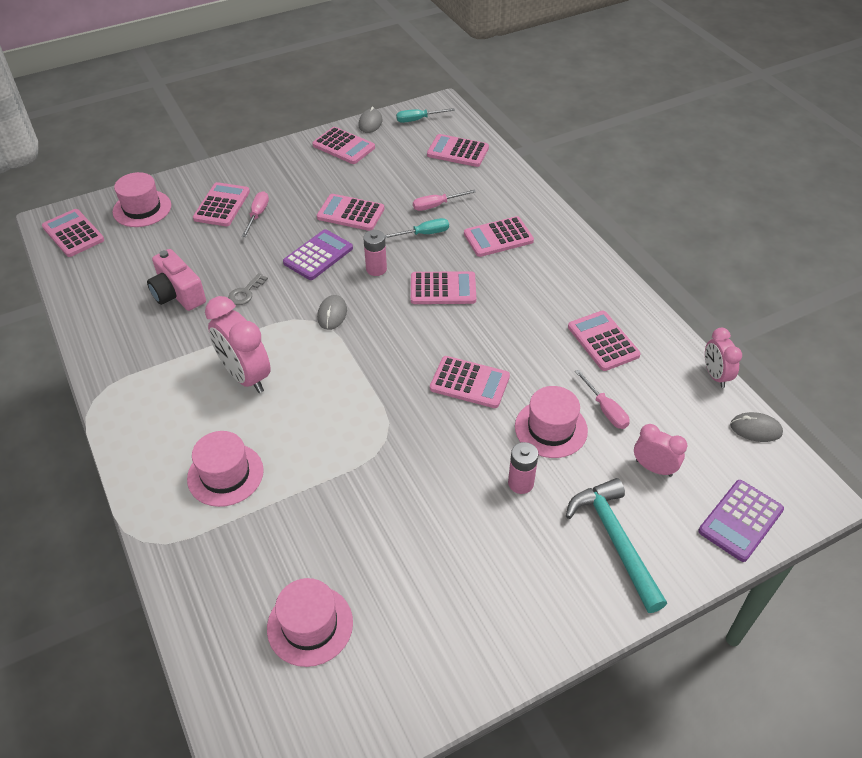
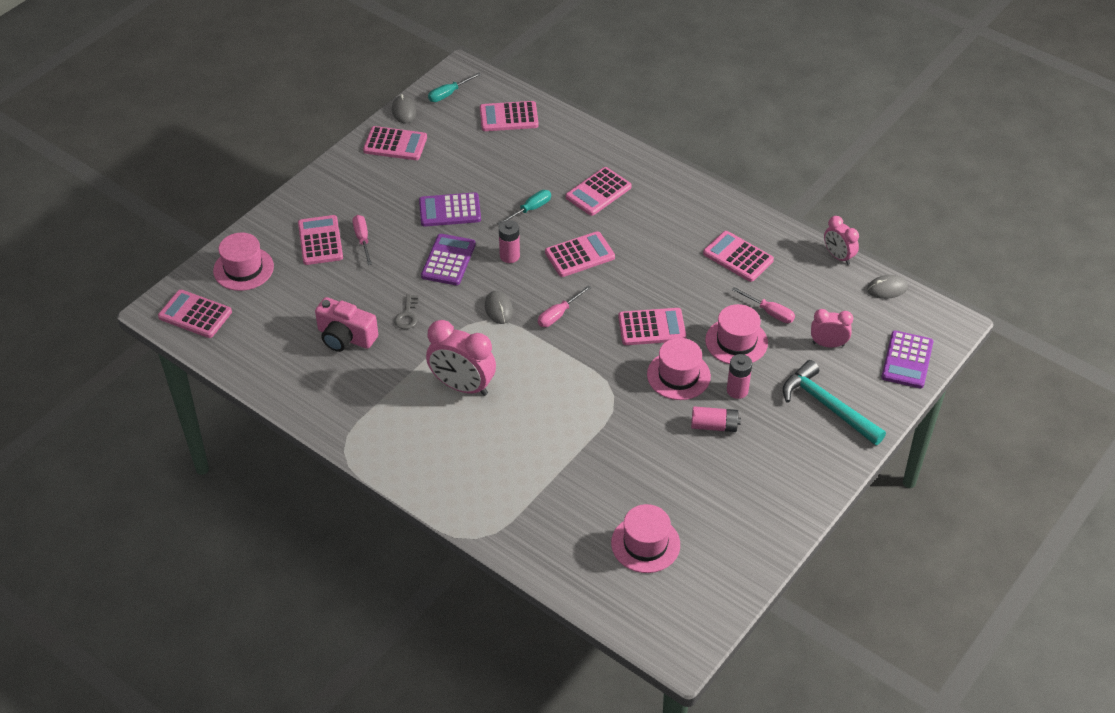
camera: 25 degrees left, 0 degrees up
pink hat [187,431,264,507] -> pink hat moved to [647,338,711,400]
pink calculator [317,194,384,231] -> purple calculator [419,192,481,227]
pink screwdriver [413,190,476,211] -> pink screwdriver moved to [538,285,591,327]
none -> pink battery [691,406,741,432]

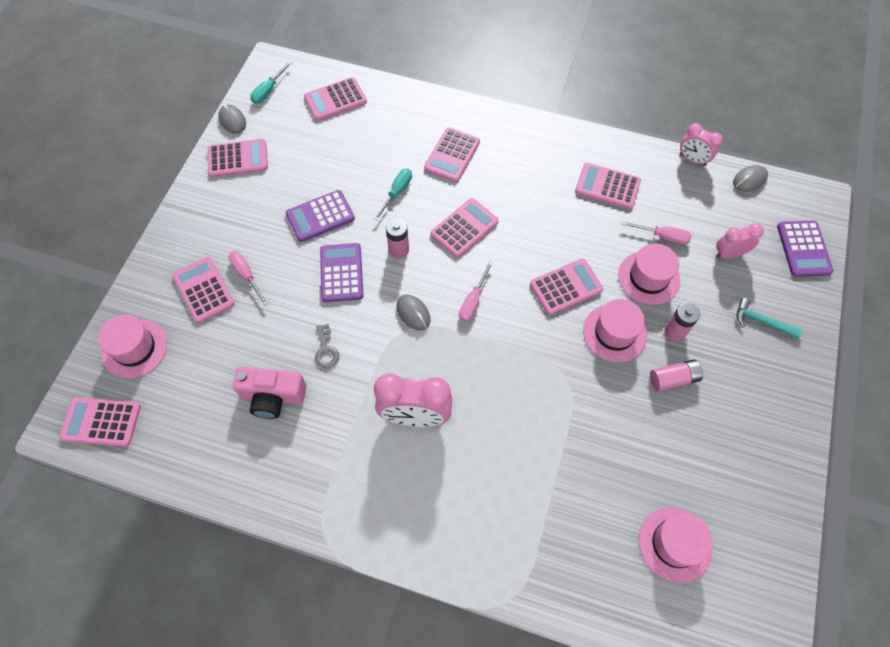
camera: 20 degrees left, 15 degrees up
turquoise hammer [783,360,886,445] -> turquoise hammer [737,298,803,338], size x0.57

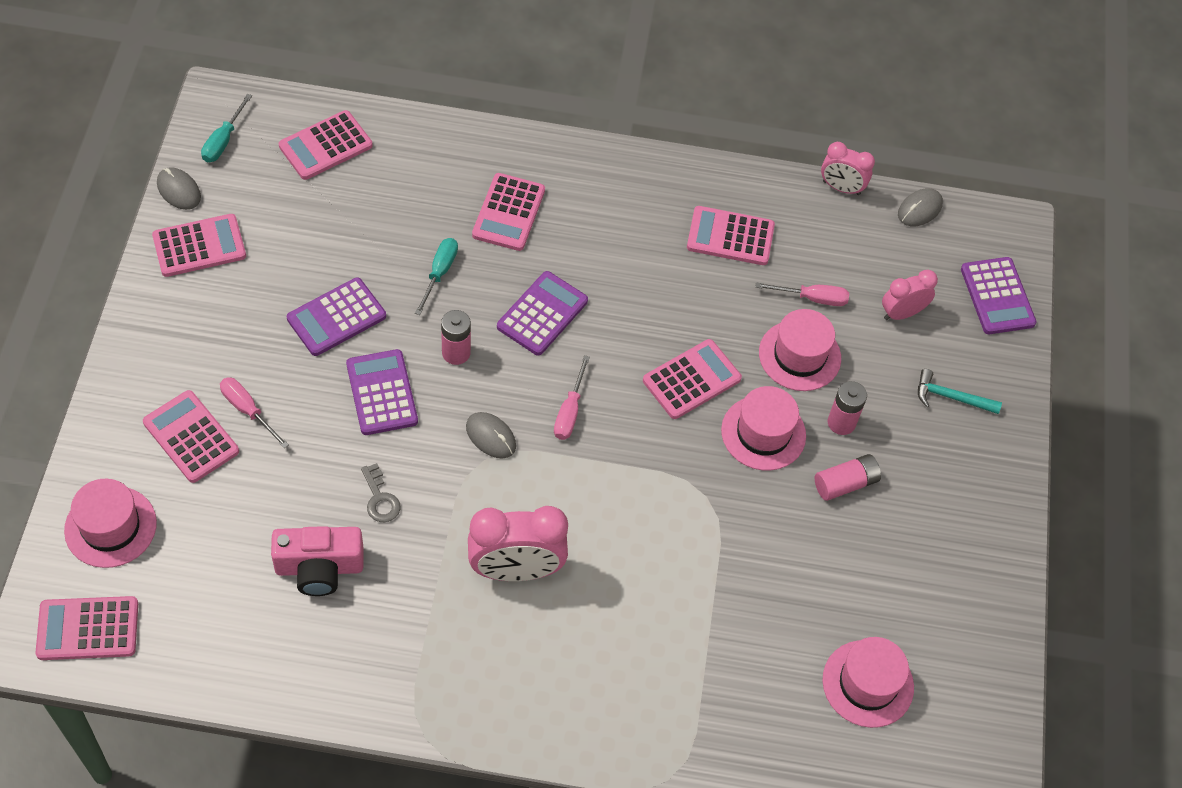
camera: 15 degrees left, 5 degrees down
pink calculator [431,198,499,258] -> purple calculator [497,271,588,356]

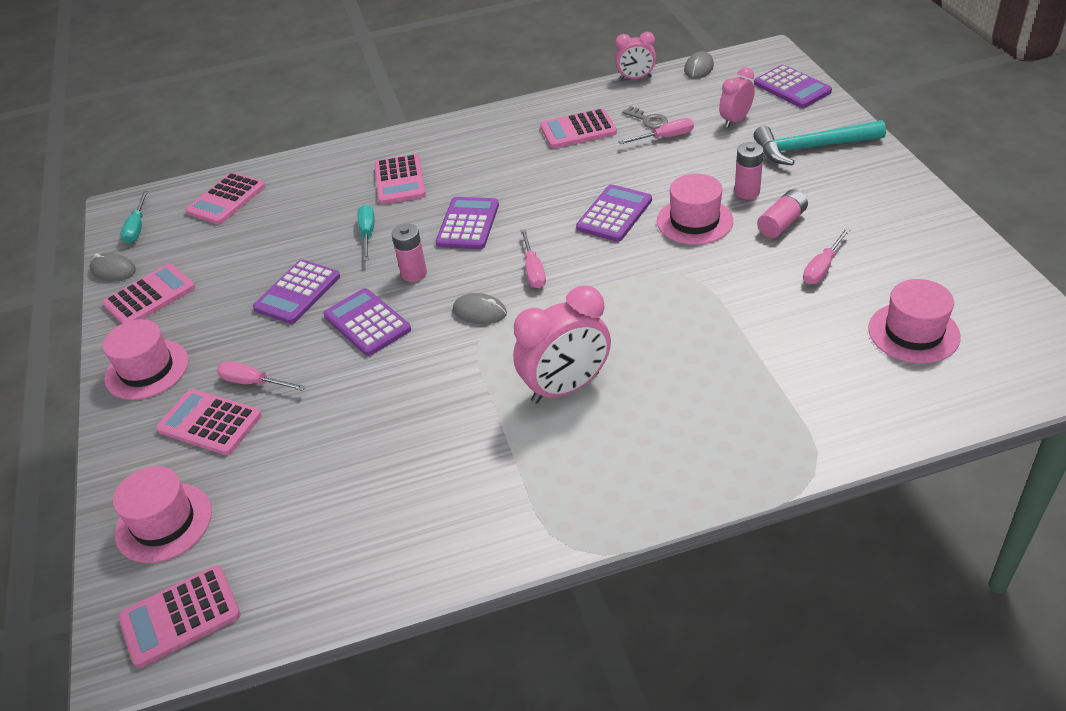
camera: 15 degrees left, 15 degrees down
pink camera [271,526,364,596] -> none
grey key [361,463,401,522] -> grey key moved to [622,106,668,129]
pink calculator [643,339,742,419] -> purple calculator [576,184,652,242]
pink hat [759,309,841,391] -> pink hat moved to [103,319,188,400]
turquoise hammer [918,369,1002,414] -> turquoise hammer [753,120,886,166], size x1.75
none -> pink screwdriver [803,228,851,284]

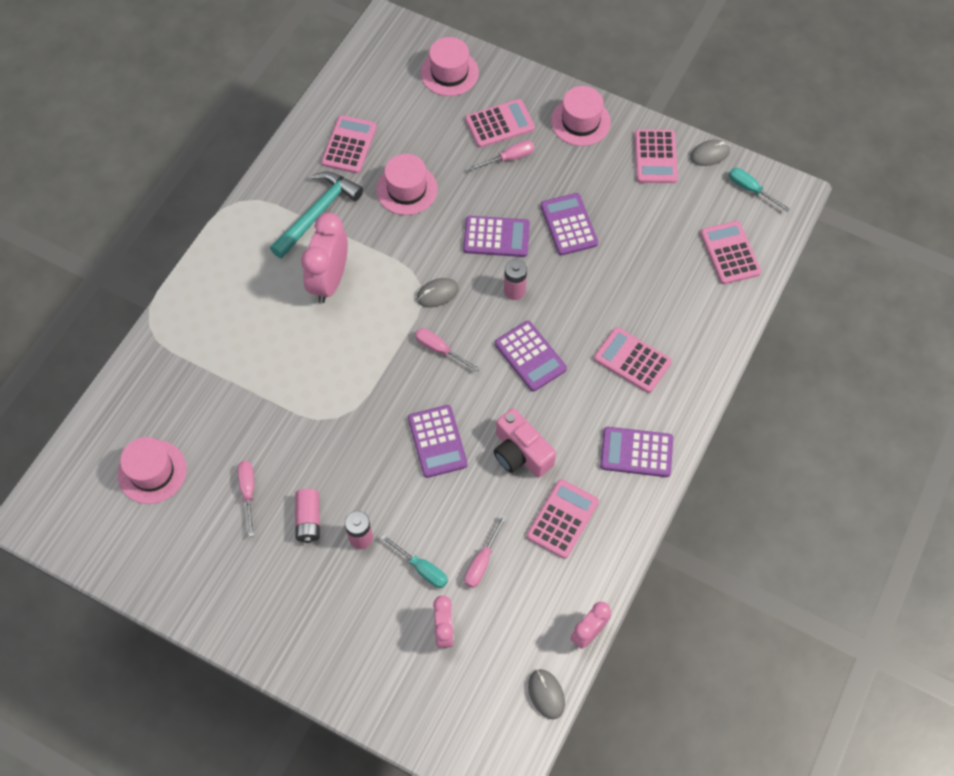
camera: 130 degrees right, 20 degrees up
pink calculator [118,565,241,668] -> pink calculator moved to [321,115,377,174]
turquoise screwdriver [358,204,375,261] -> turquoise screwdriver moved to [380,534,448,588]
grey key [622,106,668,129] -> none
pink hat [657,174,733,245] -> pink hat moved to [376,154,438,215]
turquoise hammer [753,120,886,166] -> turquoise hammer moved to [270,171,363,258]
purple calculator [754,65,832,108] -> purple calculator moved to [600,427,673,477]
none -> pink camera [494,408,556,478]

